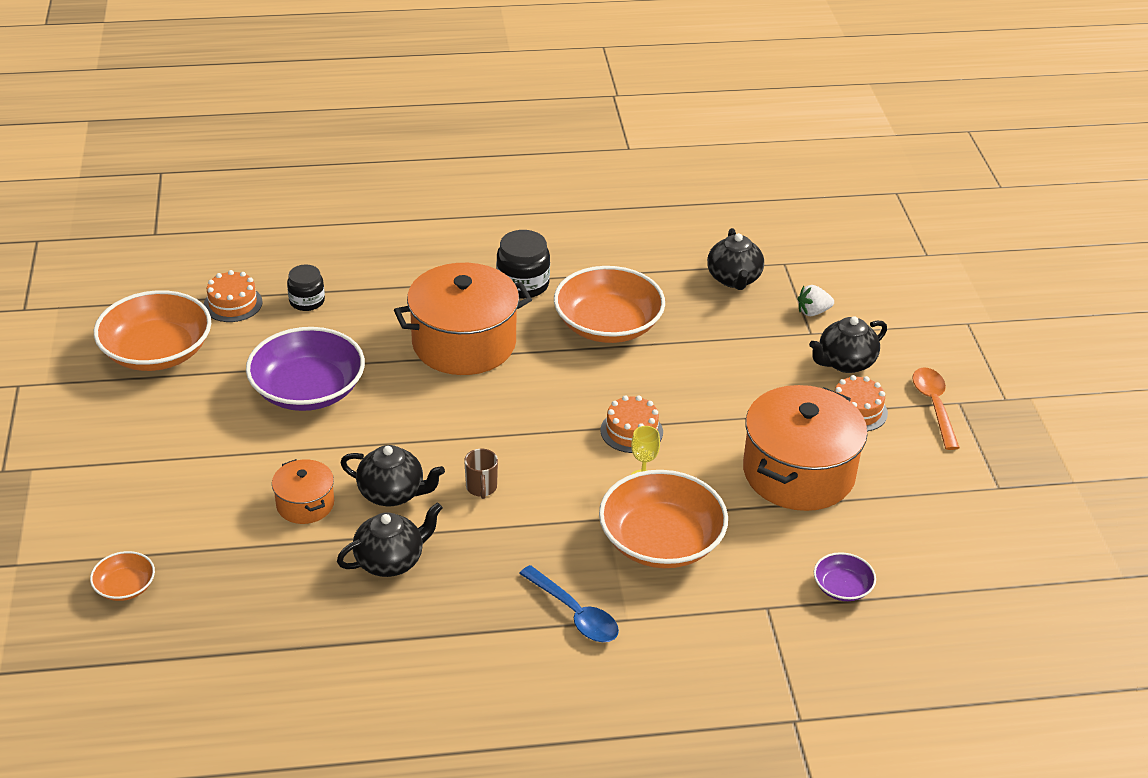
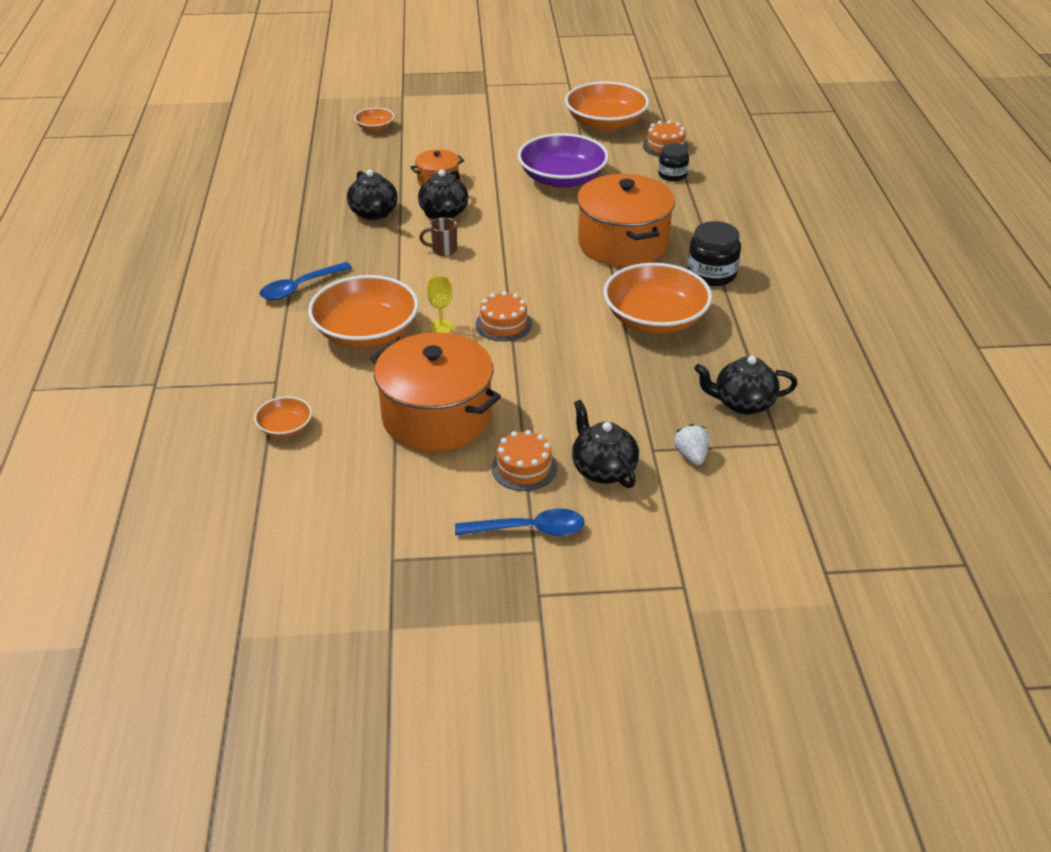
camera: 95 degrees right, 0 degrees up
purple bowl [814,552,876,601] -> orange bowl [254,397,312,437]
orange spoon [912,367,960,450] -> blue spoon [455,508,585,536]

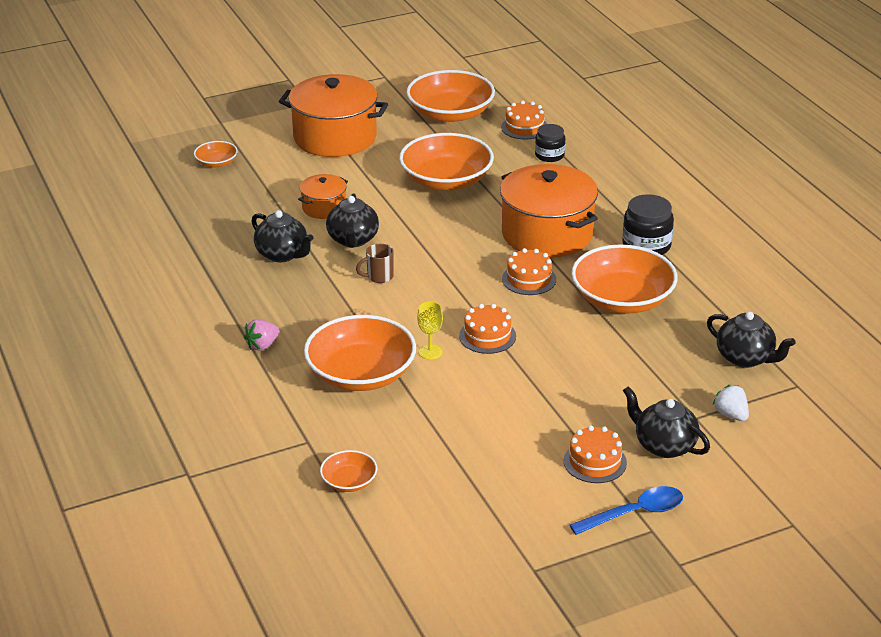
camera: 20 degrees left, 5 degrees down
blue spoon [260,262,352,300] -> pink strawberry [244,319,280,351]
orange pot [370,332,501,452] -> orange pot moved to [279,74,388,157]
purple bowl [518,133,609,188] -> orange bowl [399,133,494,190]
black teapot [694,356,797,415] -> black teapot turned 120 degrees counterclockwise [707,312,796,368]
none -> orange cake [502,248,556,295]

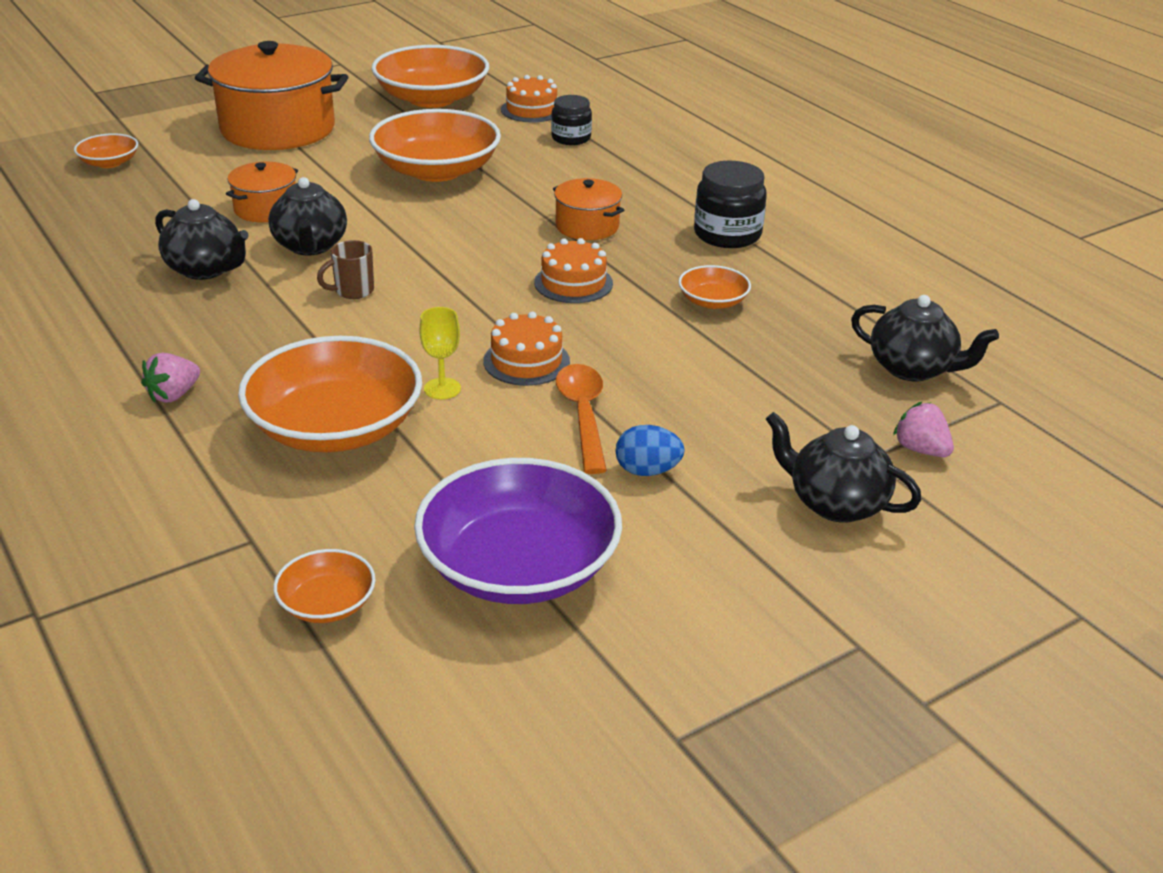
camera: 10 degrees left, 0 degrees up
orange pot [500,164,598,258] -> orange pot [553,178,624,240], size x0.50
orange cake [564,425,627,483] -> none
blue spoon [570,486,683,535] -> none
orange bowl [571,245,678,314] -> orange bowl [678,265,751,309], size x0.47
white strawberry [713,385,749,421] -> pink strawberry [893,402,954,457]
none -> purple bowl [414,458,622,604]
none -> orange spoon [556,364,607,474]
none -> blue egg [616,425,685,476]

